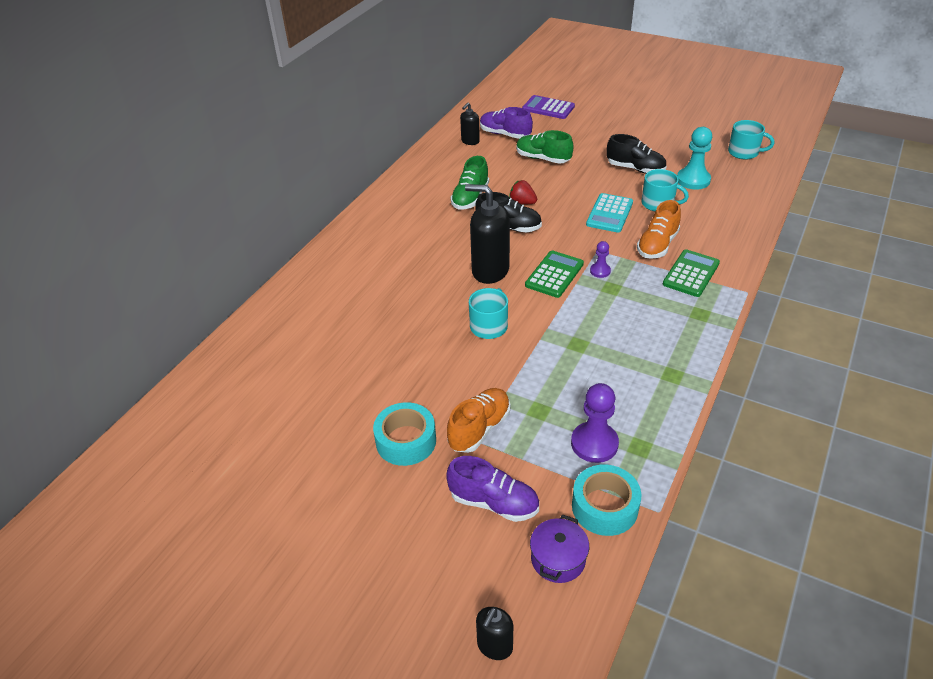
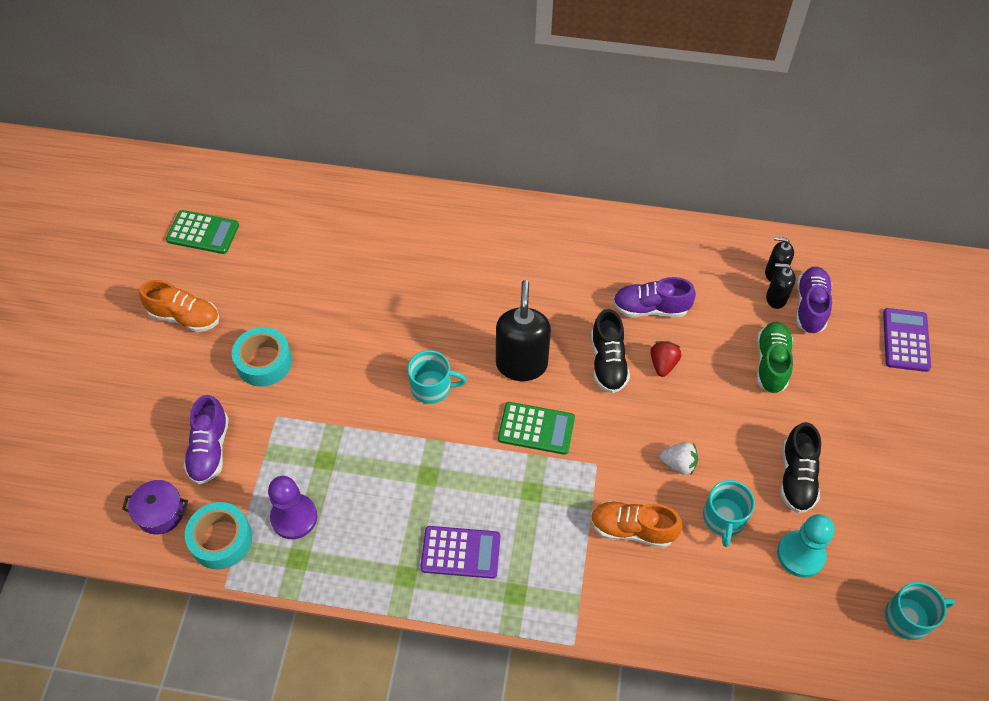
camera: 70 degrees right, 15 degrees up
orange shoe [447,388,510,453] -> orange shoe moved to [139,280,219,332]
green shoe [451,156,489,209] -> purple shoe [613,277,696,317]
black soap dispenser [476,607,513,660] -> black soap dispenser moved to [766,263,796,309]
turquoise calculator [586,193,633,233] -> white strawberry [659,442,698,475]
purple pawn [590,241,611,278] -> none
green calculator [663,249,720,297] -> green calculator moved to [166,210,239,254]
turquoise mug [728,120,774,159] -> turquoise mug turned 105 degrees counterclockwise [885,582,955,640]
none -> purple calculator [420,526,500,579]

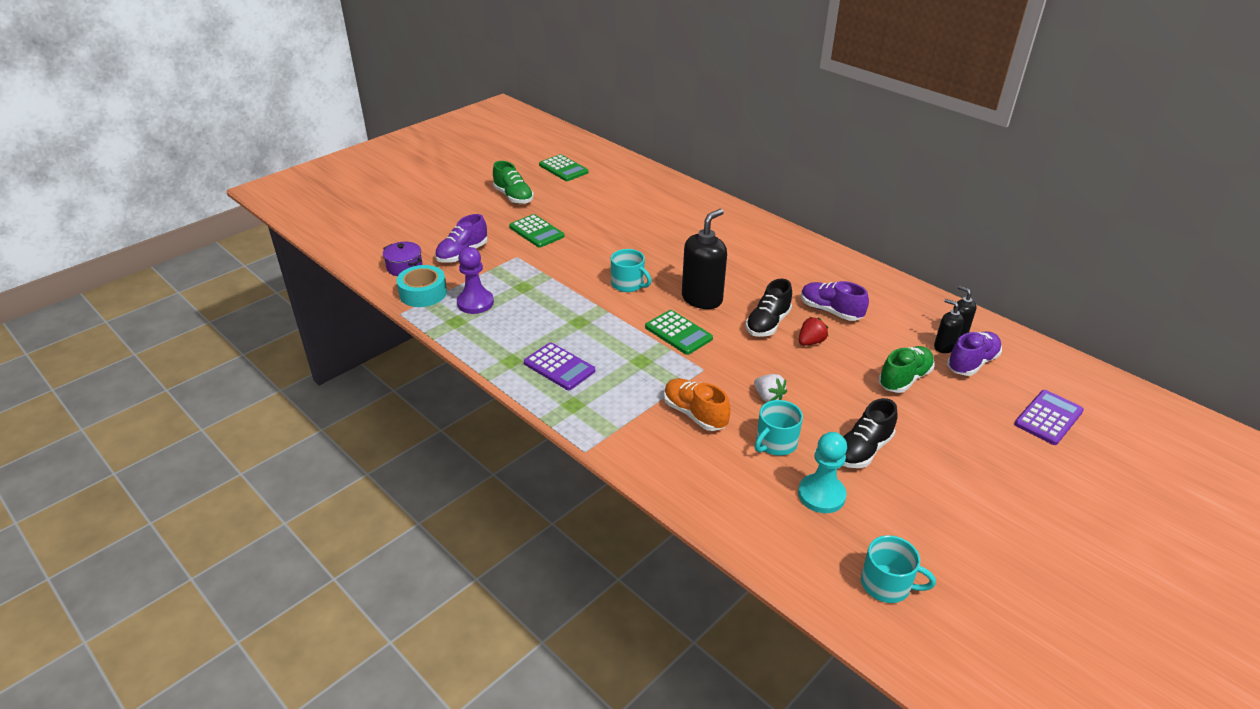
camera: 35 degrees right, 20 degrees down
orange shoe [139,280,219,332] -> green shoe [493,161,534,204]
turquoise tape [232,327,292,387] -> green calculator [509,214,564,248]

